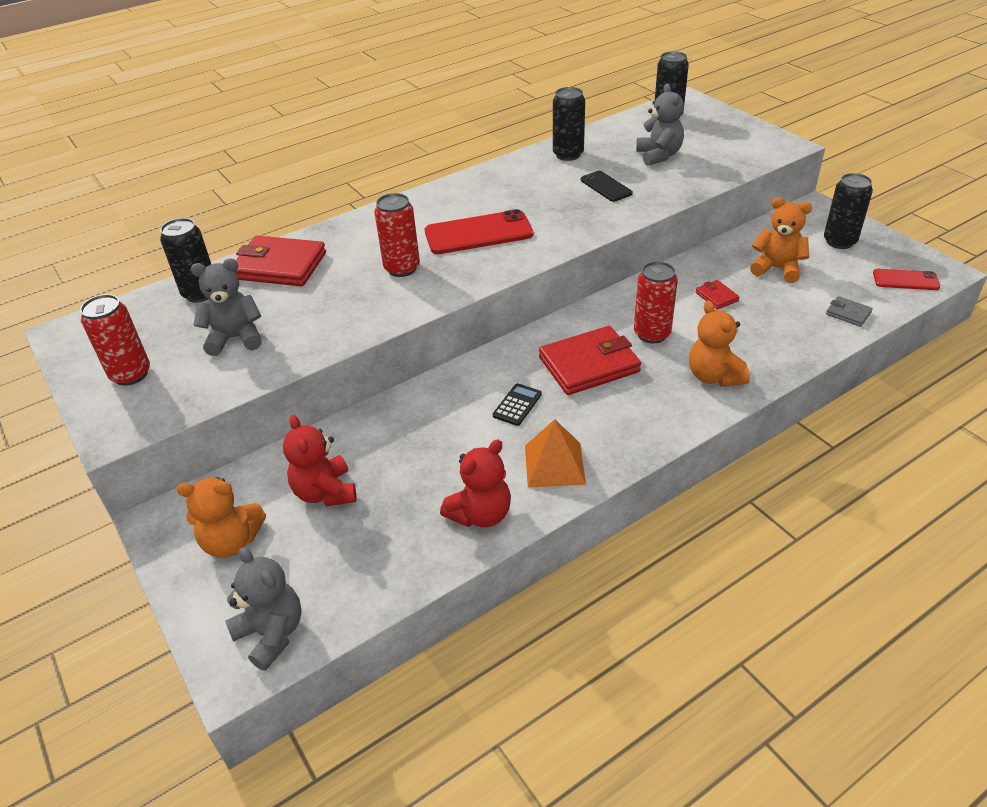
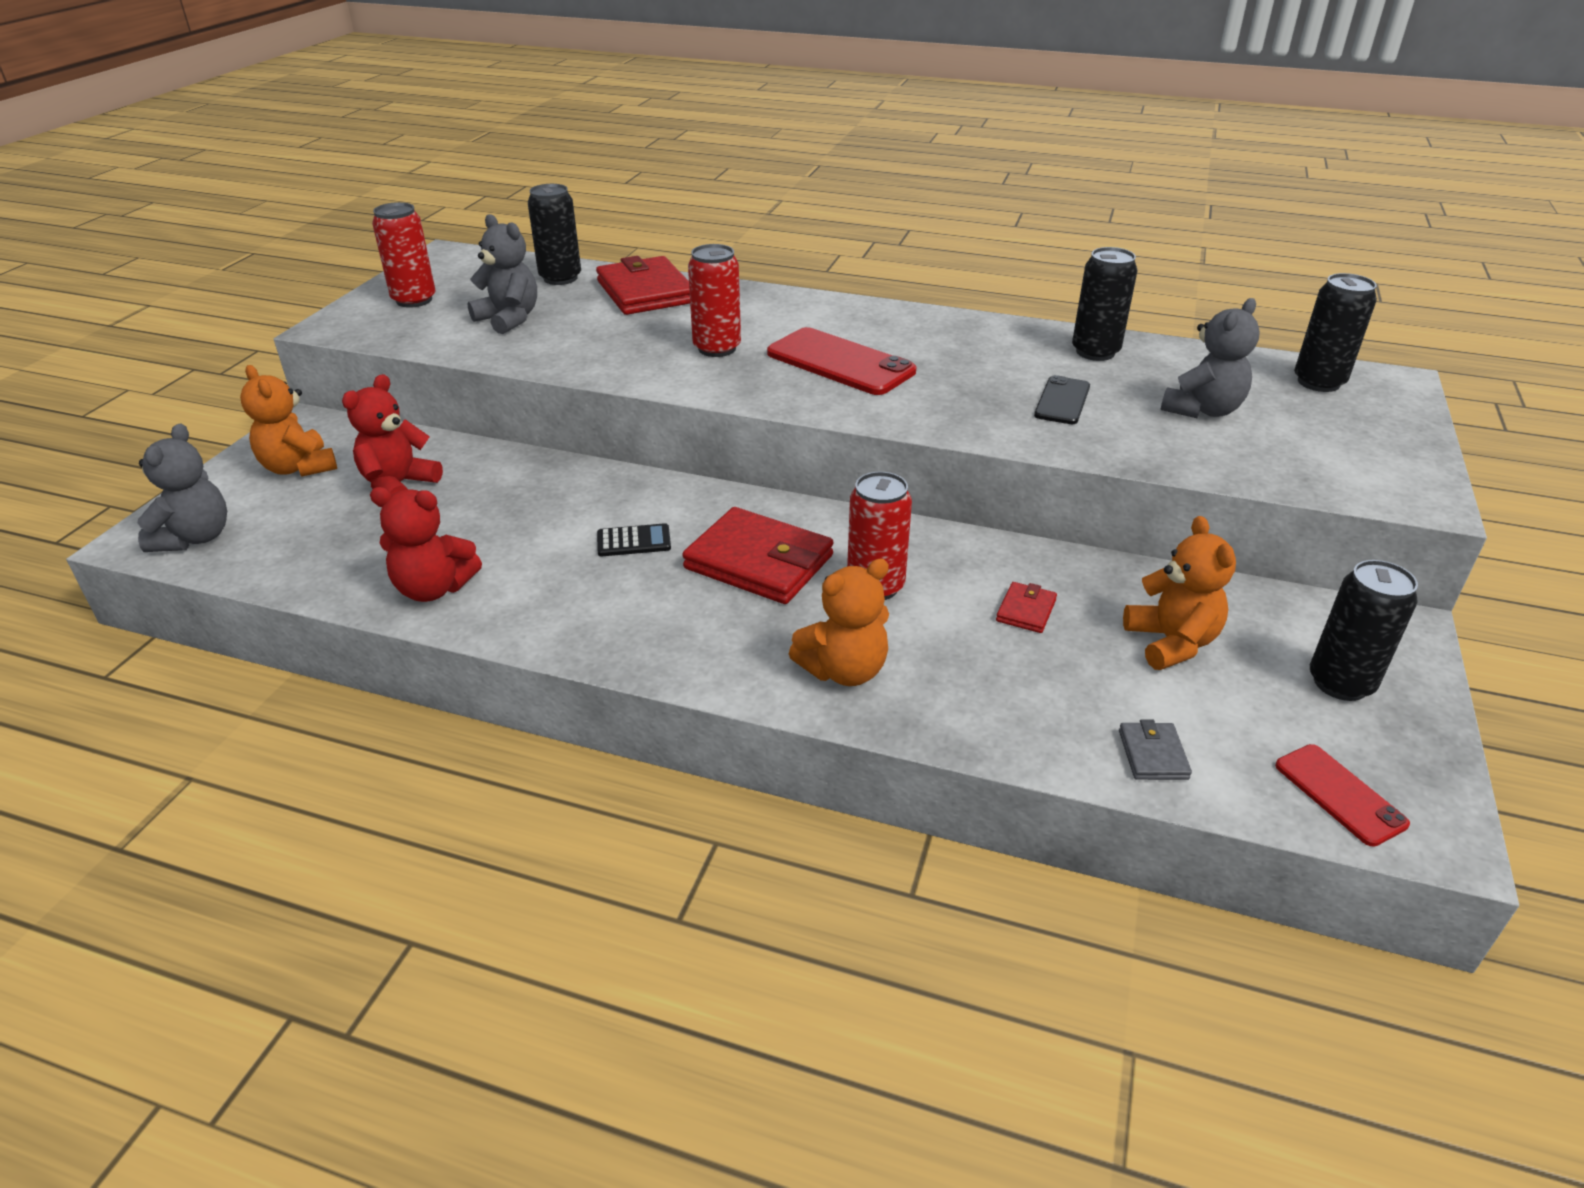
camera: 50 degrees right, 5 degrees down
orange pyramid [525,419,586,488] -> none
orange teddy bear [689,301,750,387] -> orange teddy bear turned 150 degrees counterclockwise [789,559,889,686]

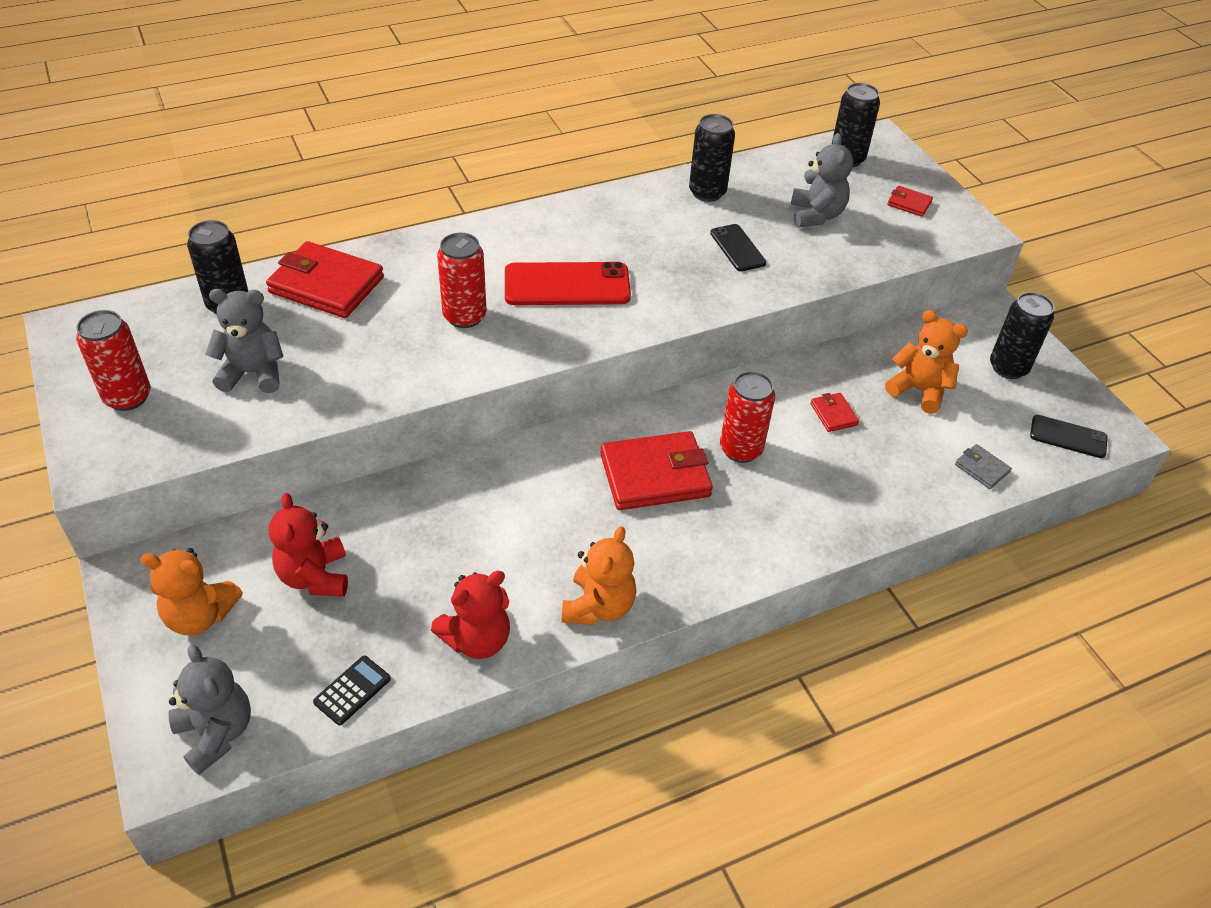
camera: 45 degrees left, 10 degrees up
black calculator [597,523,671,556] -> black calculator moved to [313,656,391,725]
orange teddy bear [789,559,889,686] -> orange teddy bear moved to [562,526,636,625]
red phone [1275,744,1410,847] -> black phone [1030,415,1108,458]
none -> red wallet [887,186,933,217]

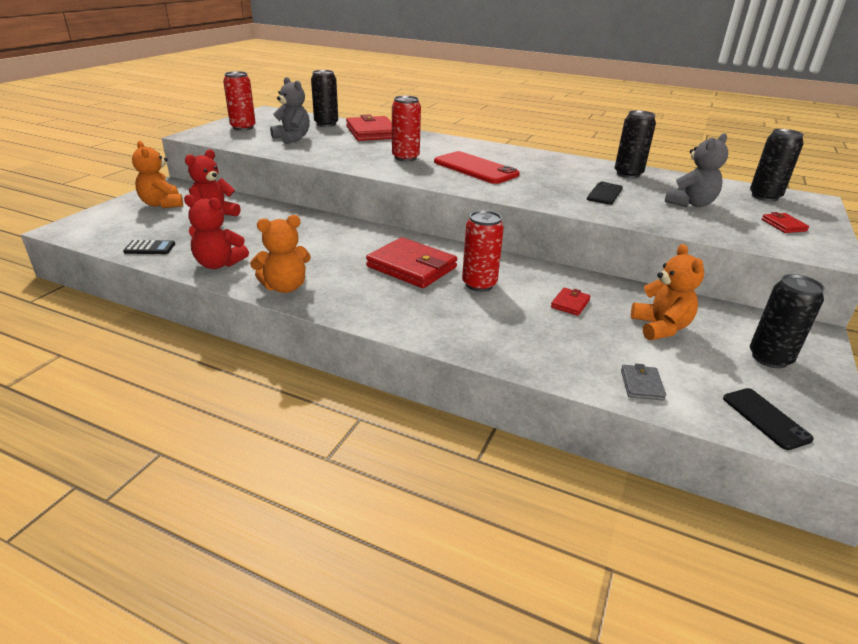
camera: 50 degrees right, 15 degrees down
grey teddy bear [168,645,251,775] -> none

